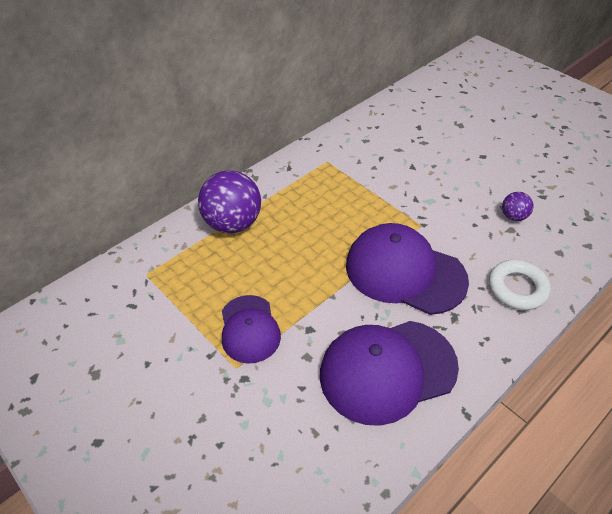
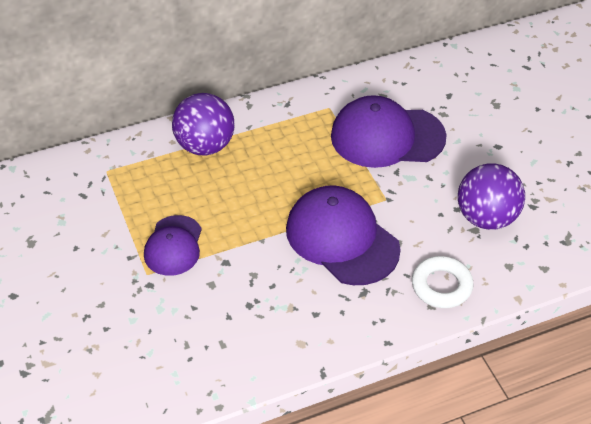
camera: 20 degrees right, 0 degrees up
purple cap [320,321,459,426] -> purple cap moved to [331,95,446,168]
purple ball [502,192,534,221] -> purple ball [458,163,525,230], size x2.07

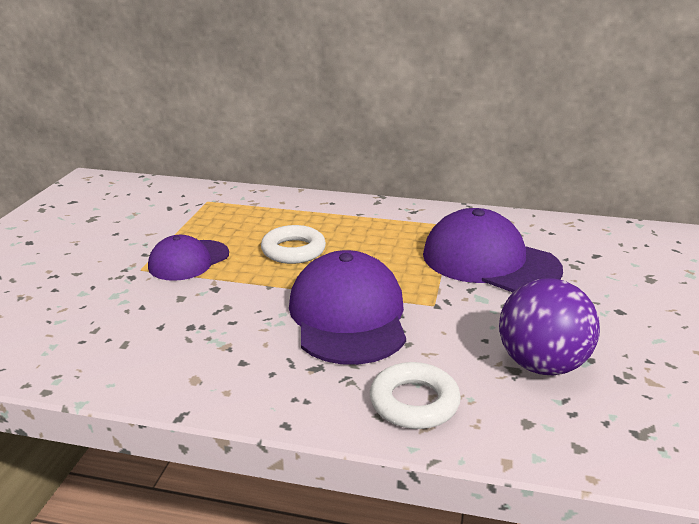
camera: 35 degrees right, 20 degrees down
purple ball [172,93,235,155] -> none
none -> white ring [261,225,326,264]

